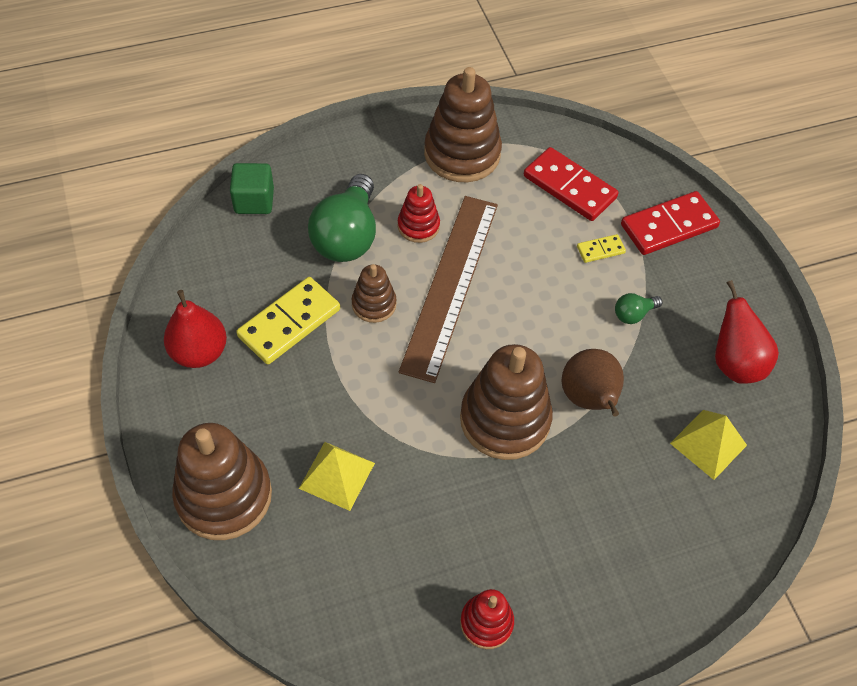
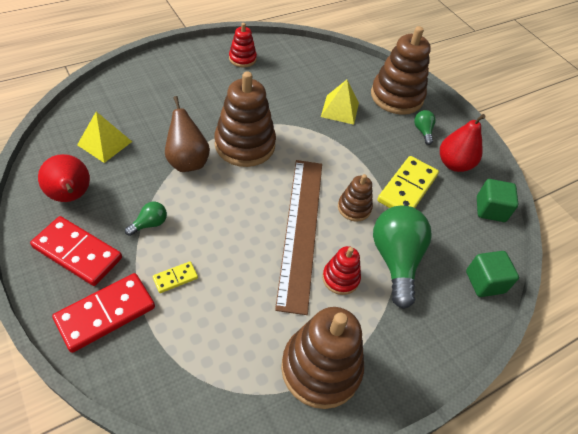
camera: 165 degrees right, 5 degrees down
red domino [524,147,619,221] -> red domino moved to [30,216,122,286]
none -> green light bulb [414,110,436,145]
none -> green cube [477,179,518,222]

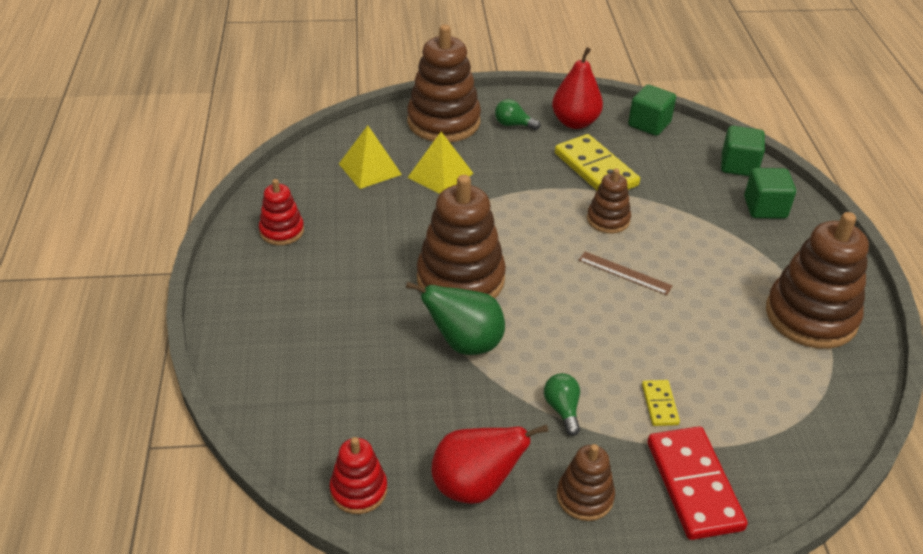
camera: 60 degrees left, 10 degrees down
red domino [30,216,122,286] -> brown stacking toy [557,444,615,521]
yellow pyramid [77,112,132,163] -> yellow pyramid moved to [339,125,402,189]
brown pear [165,96,210,172] -> green pear [406,281,505,355]
brown ruler [275,160,322,315] -> brown ruler [579,252,673,295], size x0.41
red stacking toy [322,246,361,295] -> red stacking toy moved to [330,437,387,514]
green light bulb [373,205,432,309] -> none
none -> green cube [744,168,796,219]

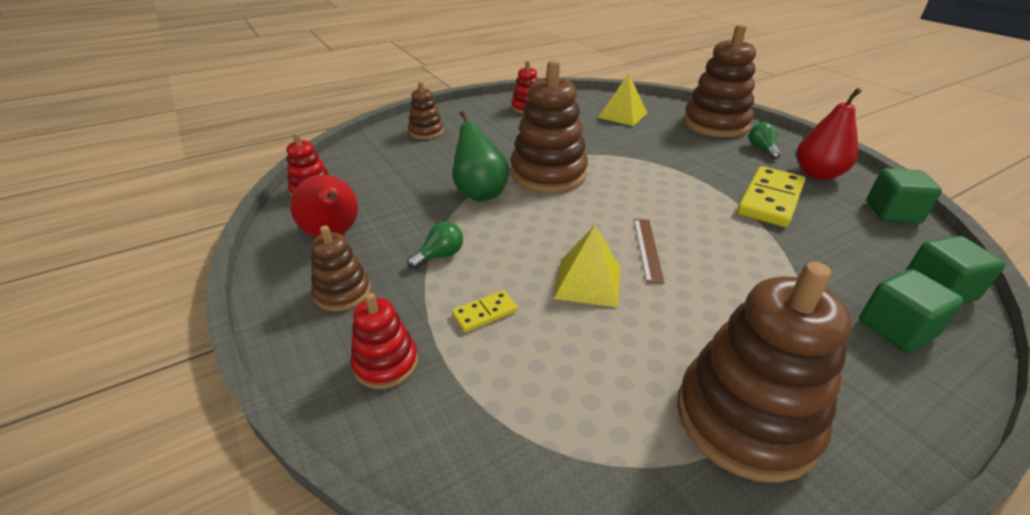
camera: 65 degrees right, 5 degrees down
yellow pyramid [407,132,473,194] -> yellow pyramid moved to [553,225,620,307]
brown stacking toy [587,168,631,233] -> brown stacking toy moved to [408,81,444,139]
red domino [648,426,748,540] -> red stacking toy [350,292,418,389]

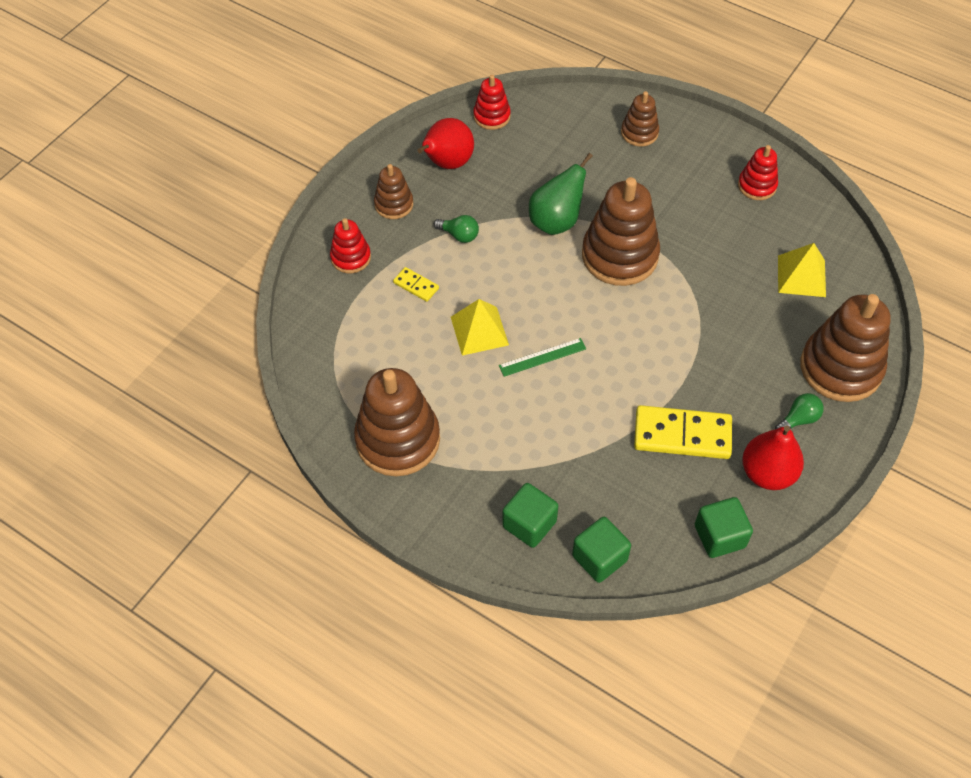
camera: 65 degrees right, 20 degrees up
brown ruler [634,219,665,284] -> green ruler [499,338,586,377]

